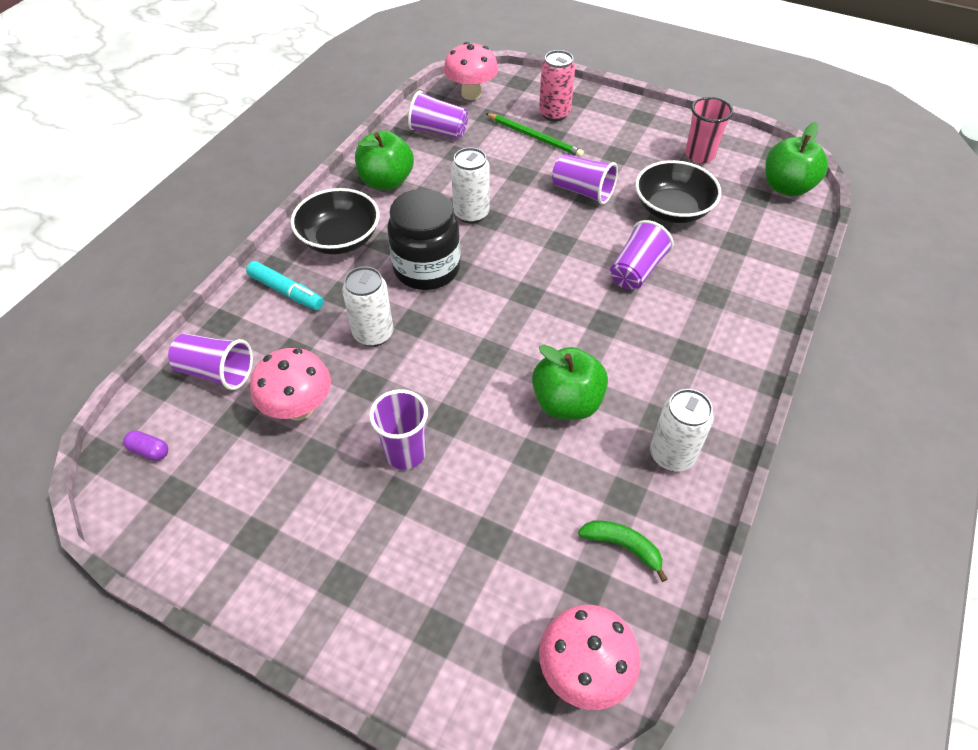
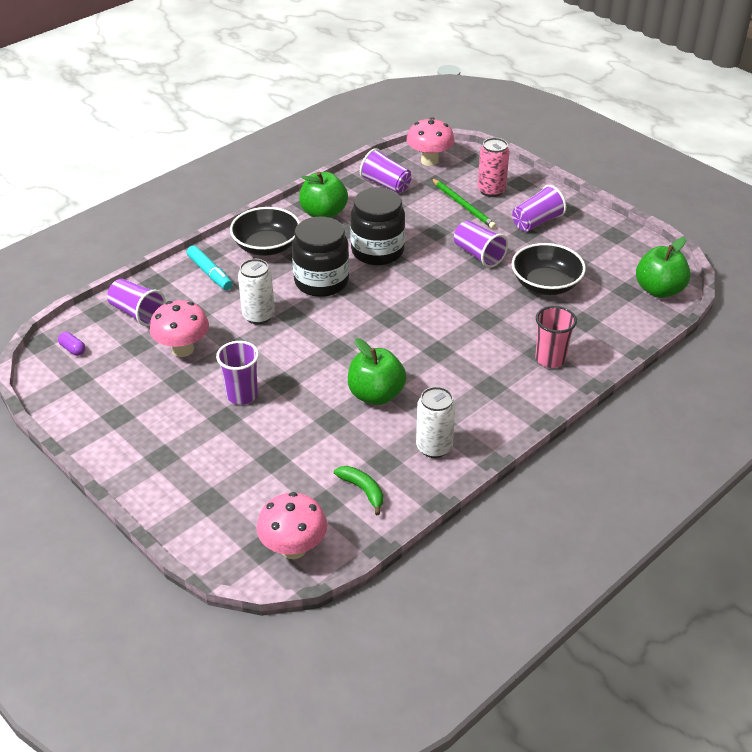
camera: 20 degrees right, 10 degrees down
white can [451,148,489,224] -> black jar [350,187,405,265]
purple cup [610,220,674,290] -> purple cup moved to [512,185,566,231]
pink cup [685,97,733,163] -> pink cup moved to [535,306,577,368]

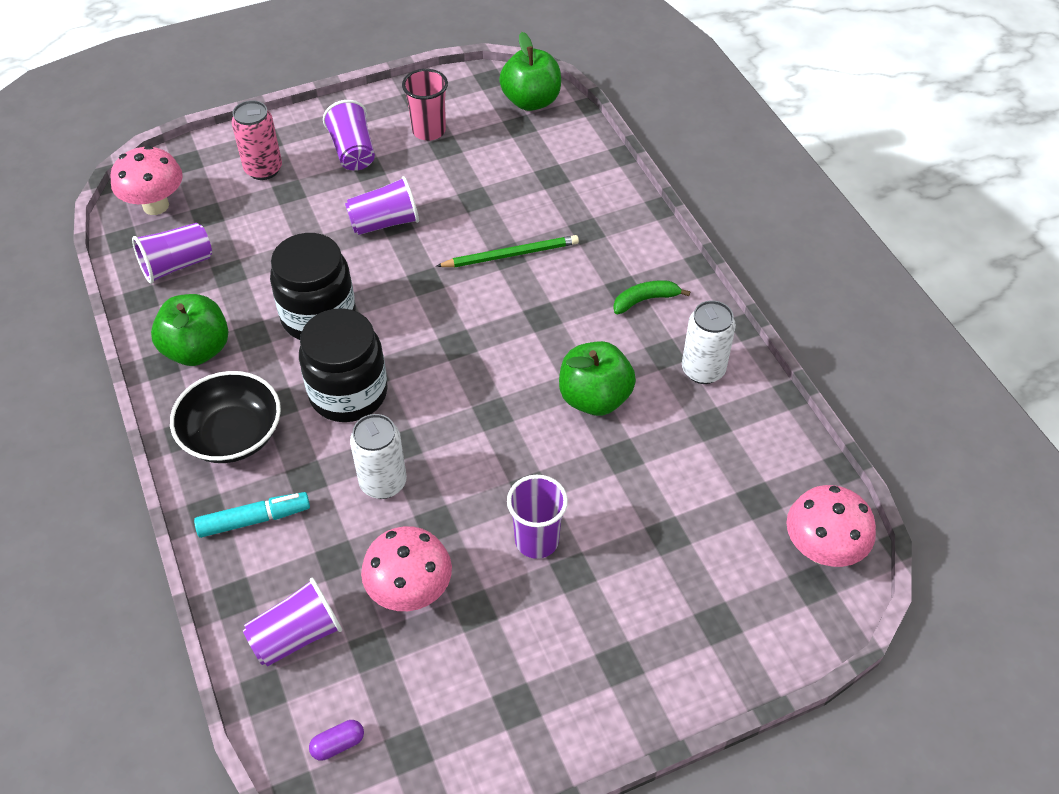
camera: 70 degrees left, 10 degrees up
green banana [334,466,383,515] -> green banana moved to [613,280,690,314]
green pencil [431,178,496,229] -> green pencil moved to [437,235,579,267]
black bowl [512,243,586,295] -> none
pink cup [535,306,577,368] -> pink cup moved to [402,69,448,141]

